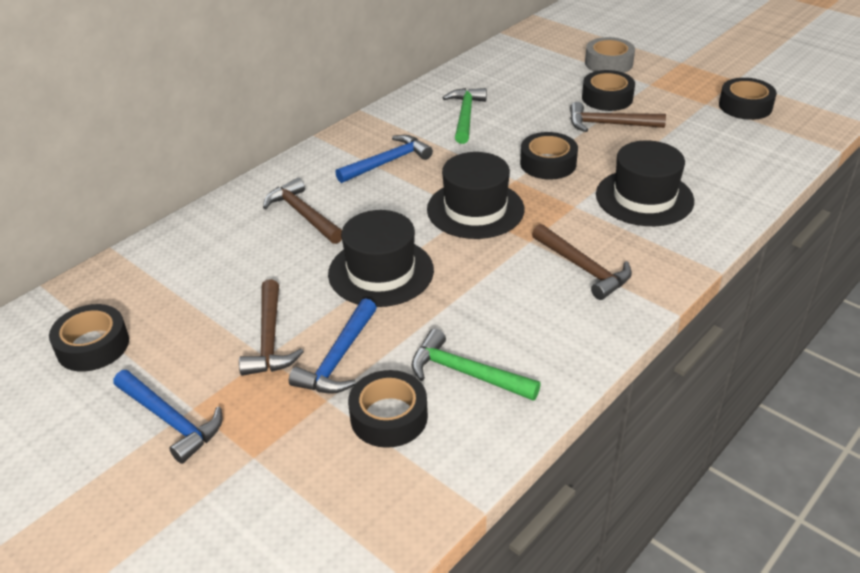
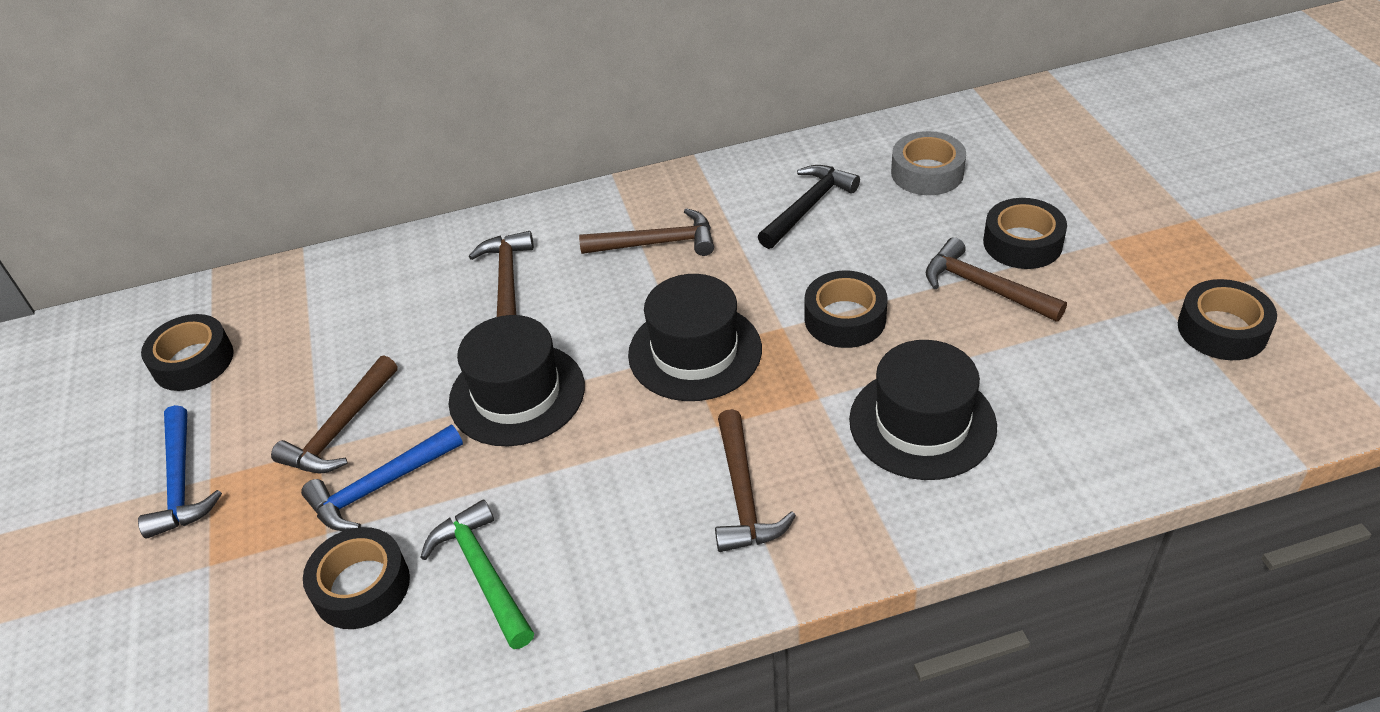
camera: 35 degrees right, 5 degrees up
blue hammer [335,135,433,183] -> brown hammer [579,208,714,256]
green hammer [442,88,487,144] -> black hammer [758,165,860,249]
grey tape [585,37,635,73] -> grey tape moved to [891,131,966,195]

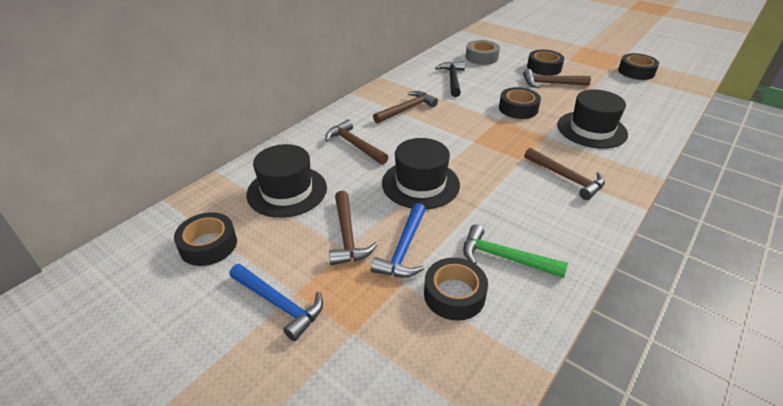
camera: 40 degrees left, 5 degrees down
black hat [628,274,762,401] -> black hat moved to [246,144,327,218]

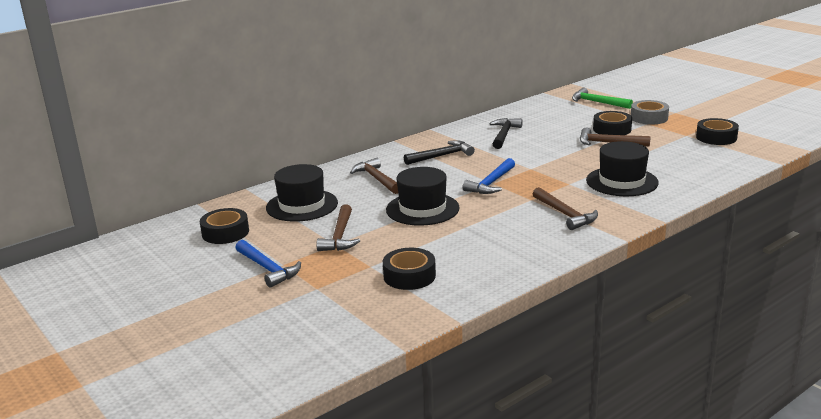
camera: 15 degrees right, 15 degrees down
blue hammer [371,203,426,277] -> blue hammer moved to [463,158,515,194]
brown hammer [373,91,438,124] -> black hammer [404,140,475,165]
green hammer [463,224,568,278] -> green hammer moved to [572,88,633,109]
grey tape [466,40,500,65] -> grey tape moved to [631,100,669,125]
black tape [499,87,541,119] -> none

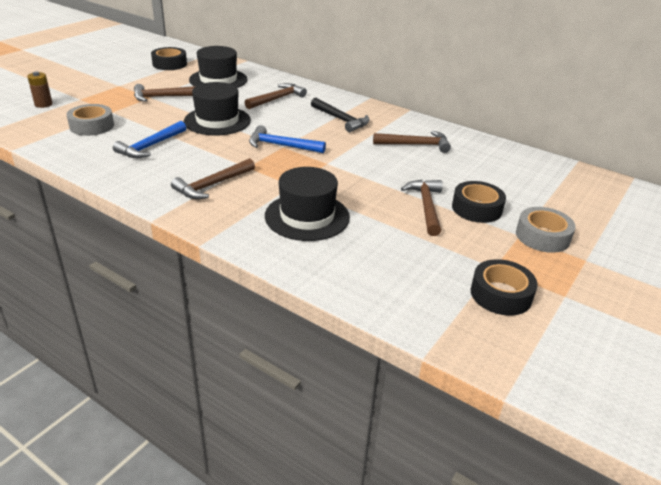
camera: 70 degrees right, 10 degrees up
blue hammer [235,240,301,288] -> blue hammer moved to [113,121,186,158]
black tape [383,248,436,290] -> grey tape [67,104,114,136]
black hammer [490,118,523,149] -> brown hammer [373,131,451,153]
green hammer [572,88,633,109] -> none
none -> brown battery [27,71,52,108]

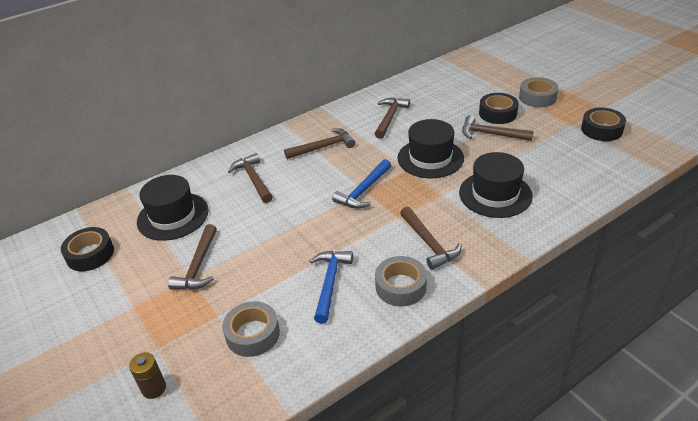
camera: 65 degrees left, 5 degrees up
blue hammer [113,121,186,158] -> blue hammer turned 135 degrees counterclockwise [310,251,353,324]
black hat [184,82,251,136] -> black hat moved to [397,119,464,178]
black hammer [311,98,369,132] -> brown hammer [284,128,355,159]
none -> grey tape [375,256,427,306]

